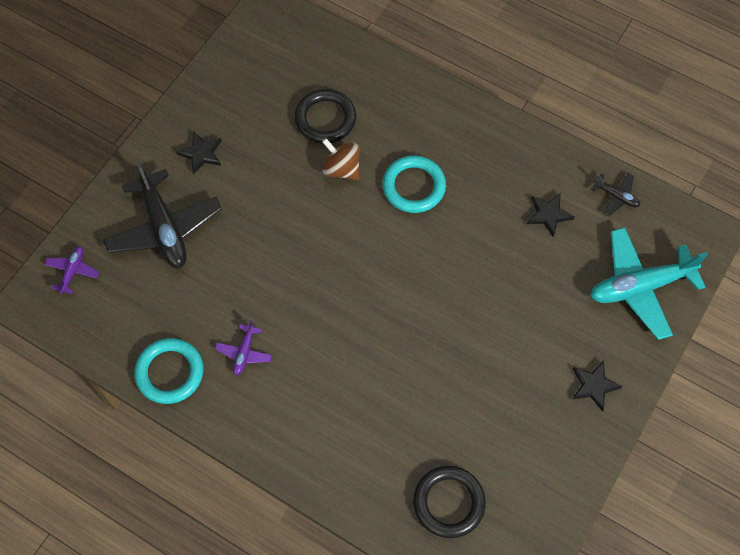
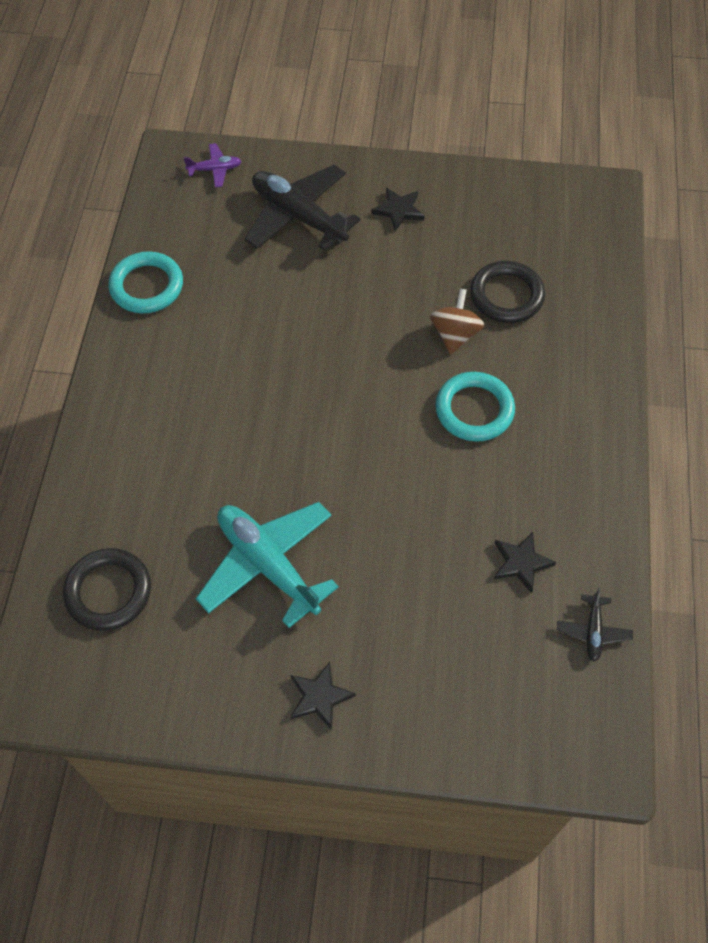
camera: 65 degrees right, 5 degrees down
black plane [103,160,222,268] -> black plane turned 90 degrees clockwise [245,165,361,251]
purple plane [215,320,272,375] -> none
turquoise plane [590,227,708,340] -> turquoise plane moved to [196,502,339,628]

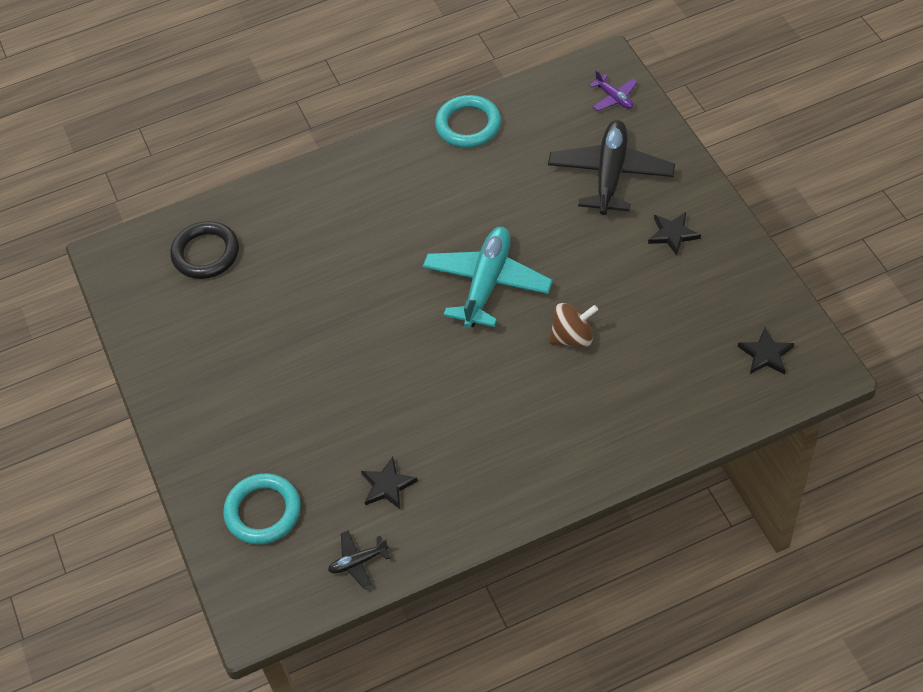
camera: 65 degrees right, 5 degrees down
turquoise plane [196,502,339,628] -> turquoise plane moved to [422,227,553,328]
black star [290,662,356,730] -> black star moved to [738,327,794,374]
turquoise ring [435,372,515,442] -> turquoise ring moved to [223,473,301,544]
black ring [470,261,545,323] -> none

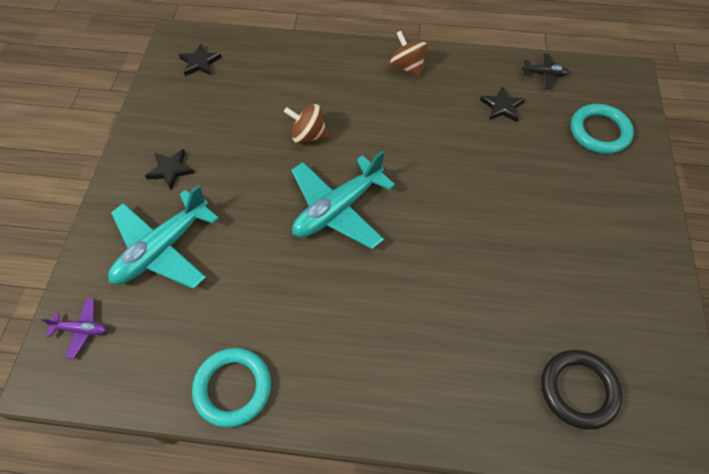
camera: 155 degrees left, 5 degrees up
black plane [548,120,675,215] -> turquoise plane [108,185,219,289]
purple plane [589,70,638,111] -> purple plane turned 105 degrees clockwise [41,298,107,359]
none -> brown spinning top [390,31,428,78]

